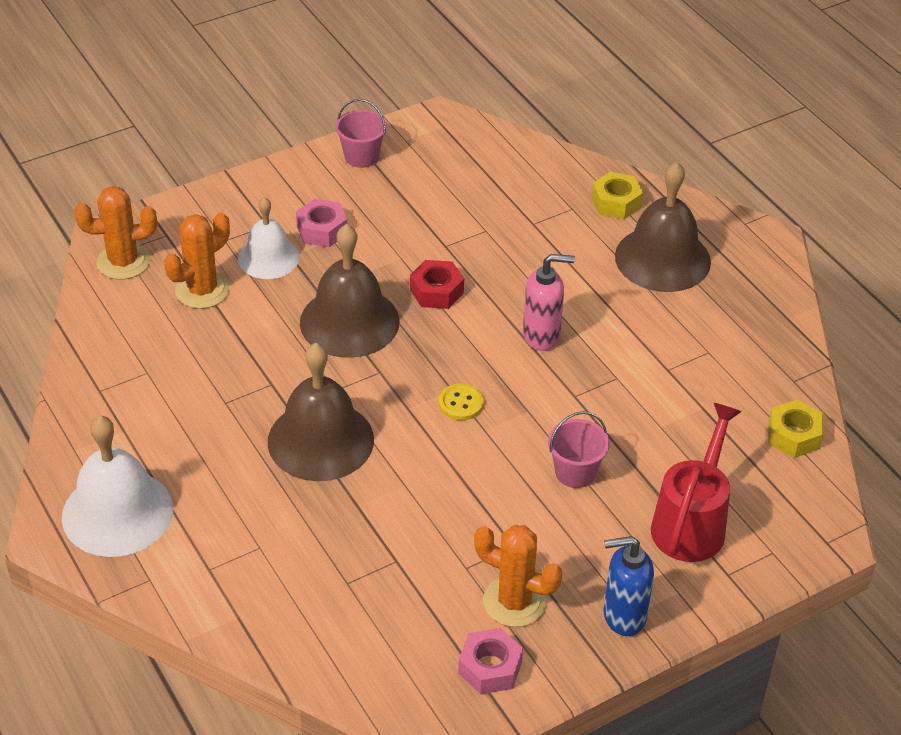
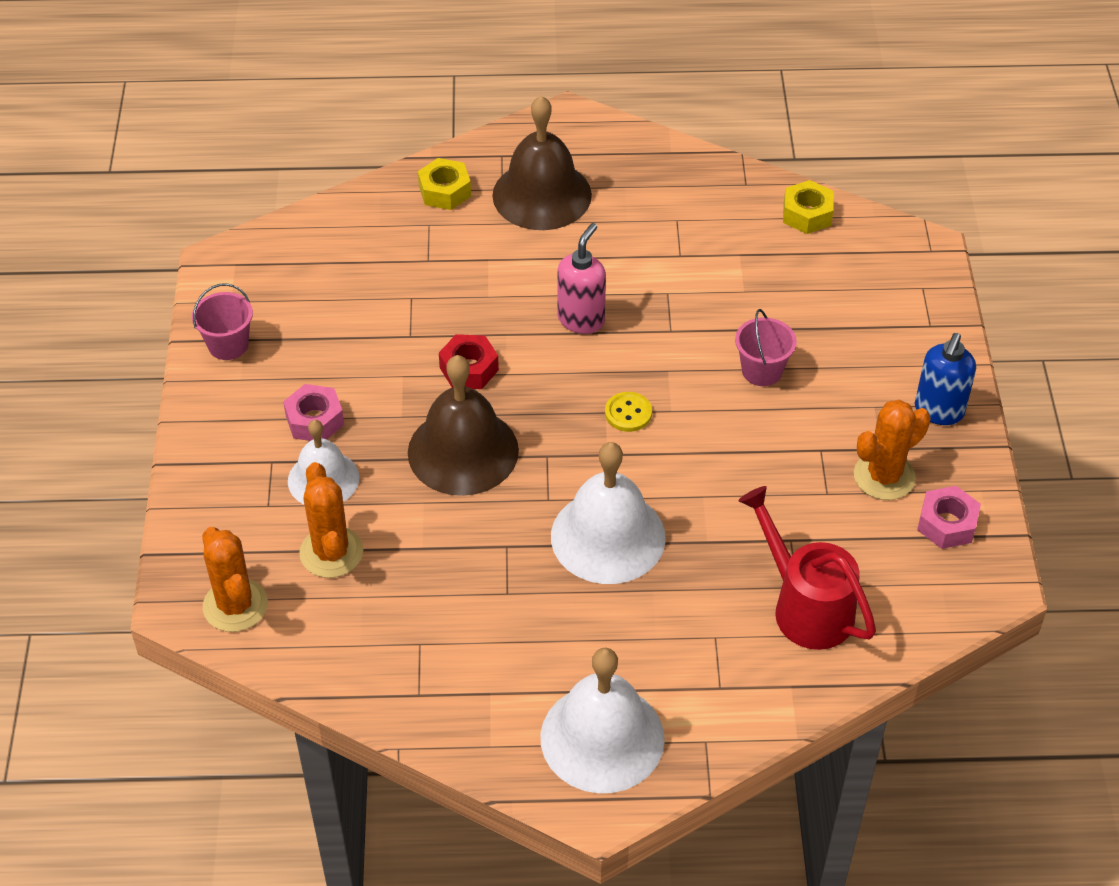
camera: 60 degrees left, 5 degrees up
orange cactus [74,186,157,280] -> orange cactus turned 45 degrees counterclockwise [202,527,268,632]
brown bell [268,343,374,481] -> white bell [551,442,666,584]
red watering can [651,403,742,562] -> red watering can moved to [738,486,876,650]

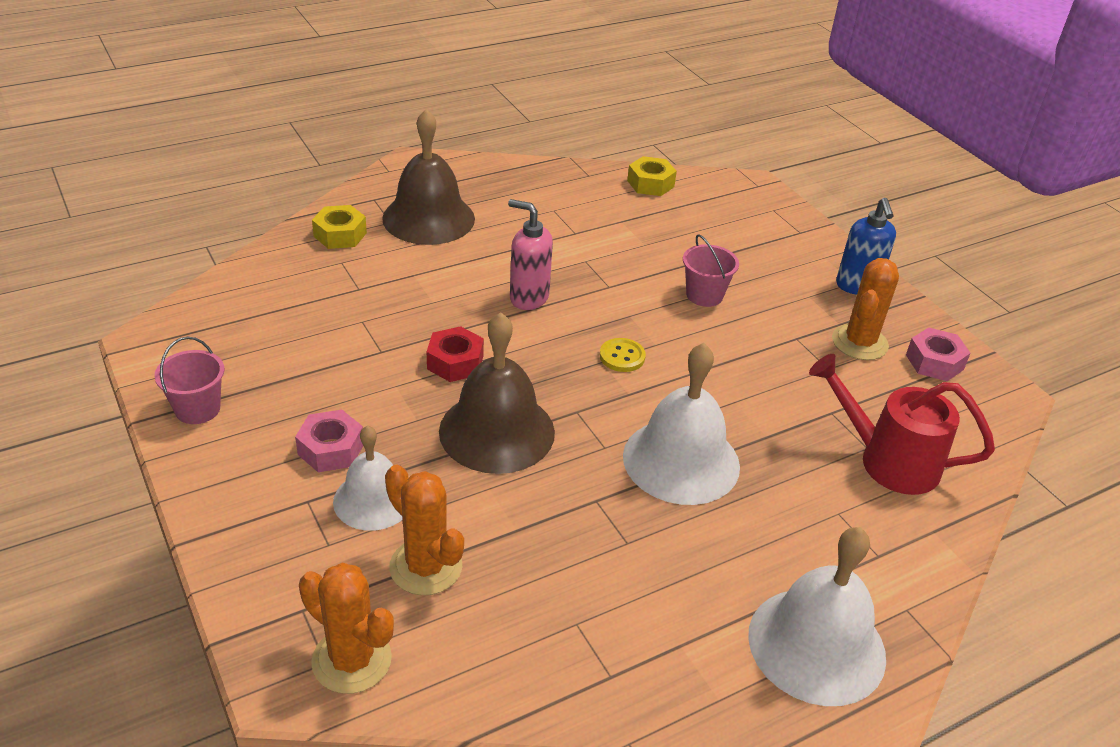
camera: 30 degrees left, 10 degrees down
pink soap dispenser [558,223,606,334] -> pink soap dispenser turned 60 degrees counterclockwise [508,199,553,310]

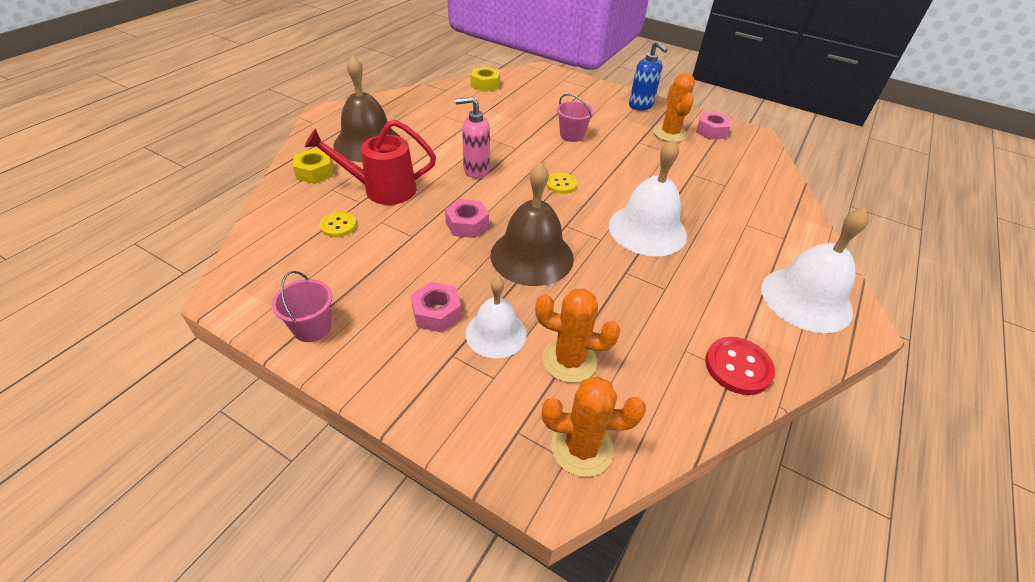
camera: 30 degrees left, 5 degrees up
red nut [427,326,484,382] -> pink nut [445,199,489,238]
red watering can [809,354,995,495] -> red watering can moved to [305,120,436,205]
none -> yellow button [320,212,357,237]
none -> red button [705,337,775,395]

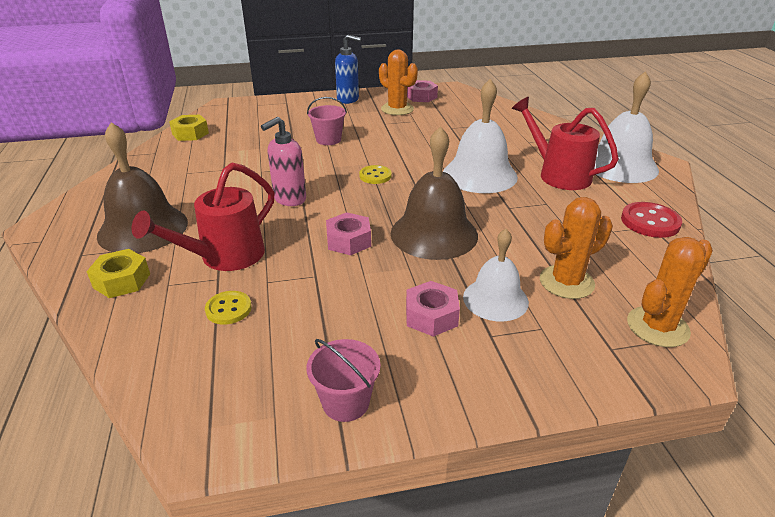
camera: 40 degrees left, 10 degrees down
none -> red watering can [512,97,619,190]

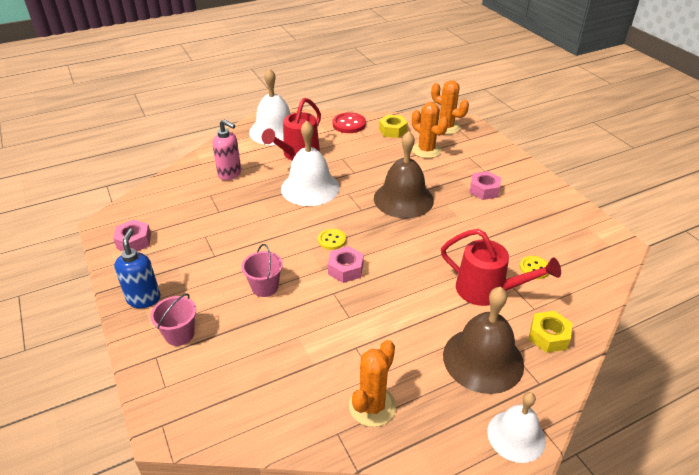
camera: 105 degrees left, 5 degrees up
yellow nut [169,115,209,141] -> yellow nut moved to [379,115,408,138]
pink soap dispenser [261,117,306,206] -> pink soap dispenser moved to [212,119,241,180]
pink bucket [307,339,381,422] -> pink bucket moved to [150,294,196,346]
pink nut [326,212,371,255] -> pink nut moved to [328,246,364,283]
orange cactus [379,49,418,115] -> orange cactus moved to [349,340,396,427]
white bell [463,229,529,321] -> white bell moved to [487,392,546,463]

